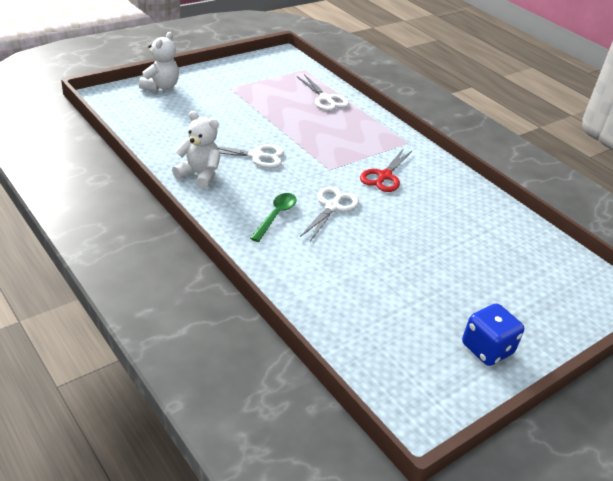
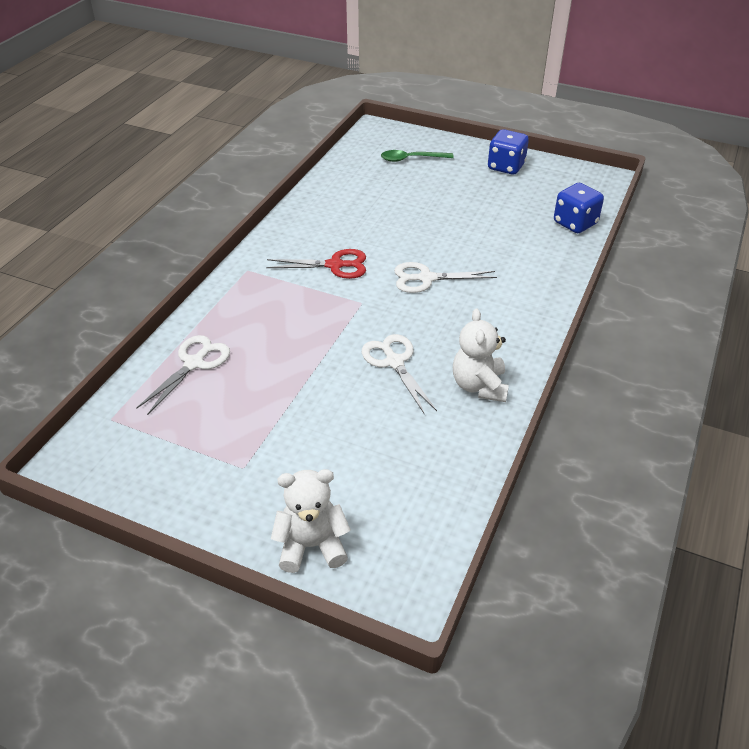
camera: 115 degrees left, 5 degrees up
green spoon [250,193,297,242] -> green spoon moved to [381,150,454,162]
none -> blue dice [554,183,604,233]

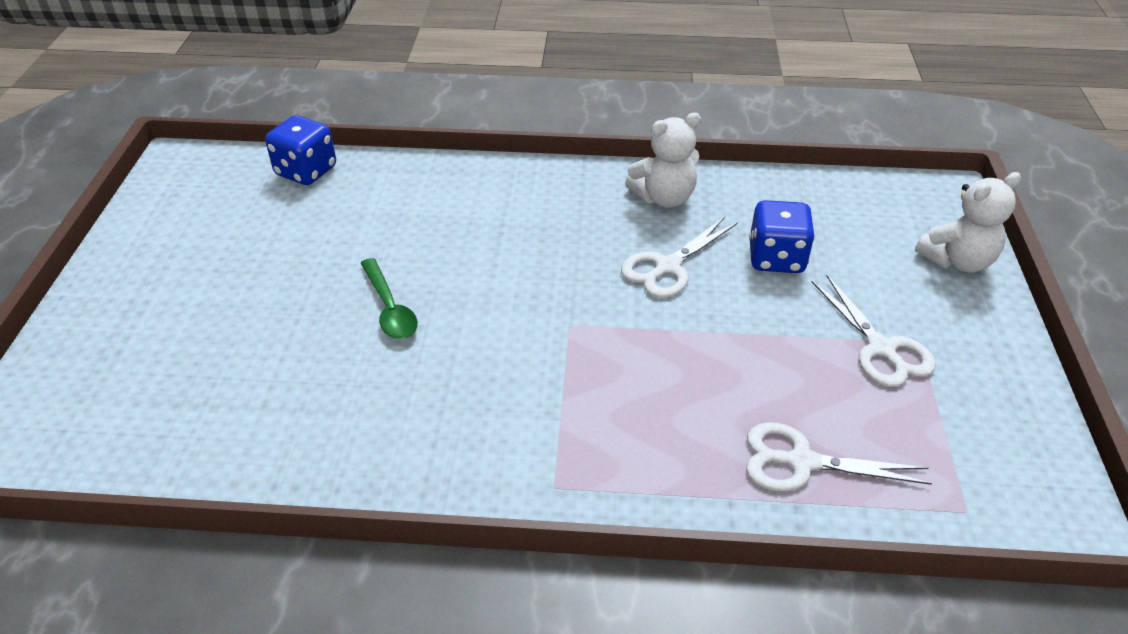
camera: 110 degrees left, 0 degrees up
red scissors [266,249,366,279] -> none
white teddy bear [271,469,351,573] -> white teddy bear turned 90 degrees counterclockwise [915,172,1021,272]
green spoon [381,150,454,162] -> green spoon moved to [361,258,418,339]
white scissors [394,262,497,293] -> white scissors moved to [812,275,936,387]
blue dice [488,129,529,174] -> blue dice moved to [749,200,815,273]

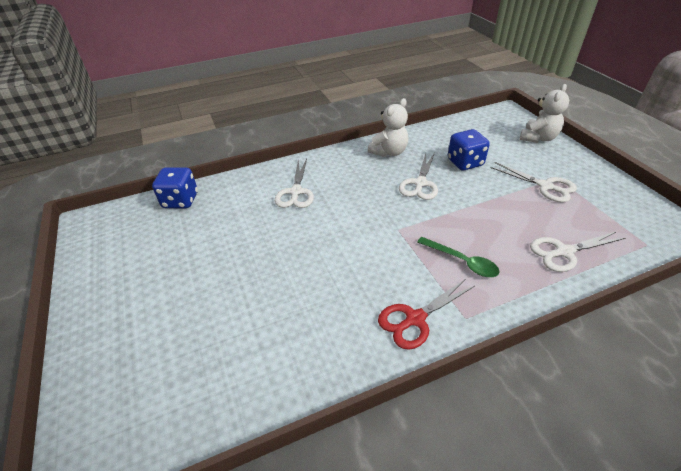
camera: 25 degrees left, 0 degrees up
green spoon [361,258,418,339] -> green spoon moved to [417,237,500,277]
none -> white scissors [275,159,314,208]
none -> red scissors [378,279,475,350]

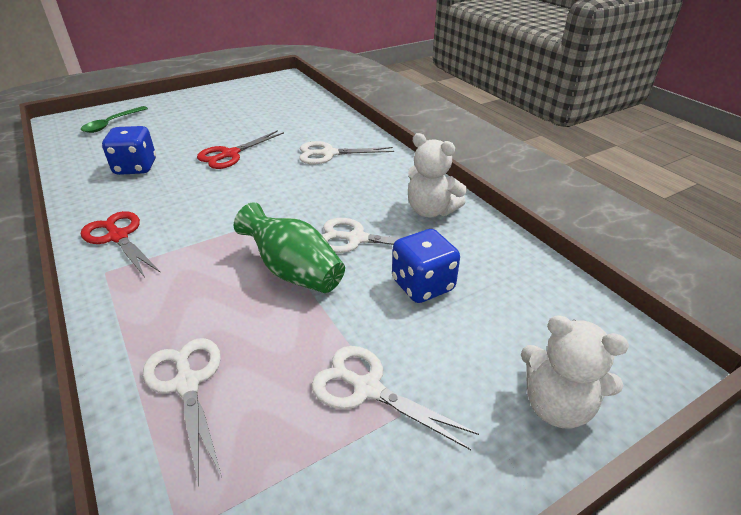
camera: 80 degrees right, 5 degrees down
blue dice [152,167,198,208] -> blue dice moved to [102,126,156,175]
green spoon [417,237,500,277] -> green spoon moved to [81,106,148,133]
white scissors [490,162,577,202] -> white scissors turned 90 degrees clockwise [312,346,479,450]
none -> red scissors [197,130,284,169]
none -> green vase [234,202,345,293]

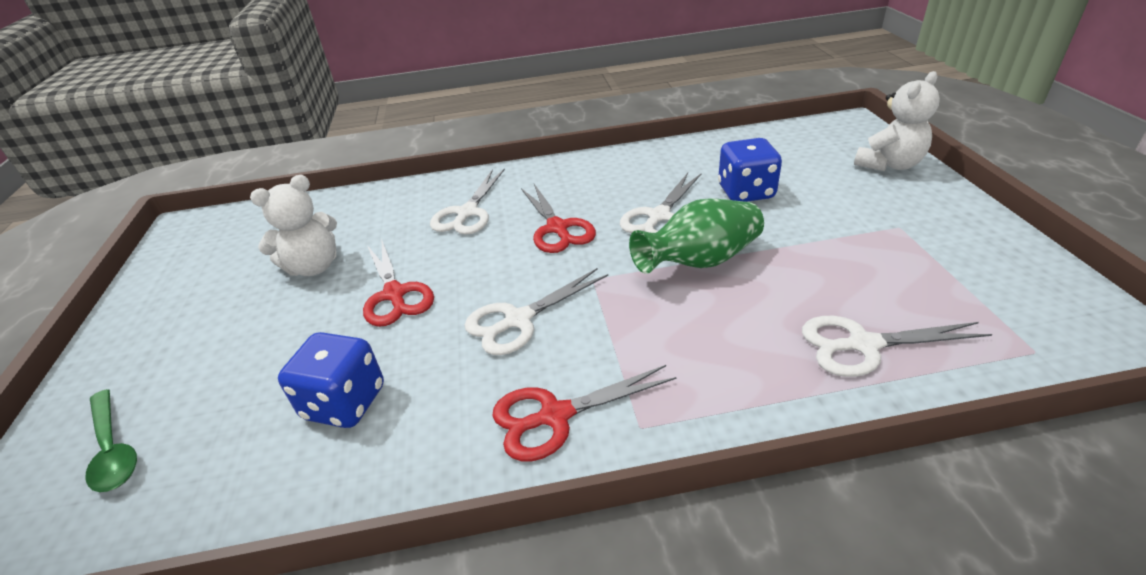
camera: 65 degrees left, 0 degrees up
white scissors [312,346,479,450] -> white scissors moved to [465,268,608,355]
white teddy bear [408,133,467,217] -> white teddy bear moved to [250,175,337,276]
none -> red scissors [521,184,596,253]

